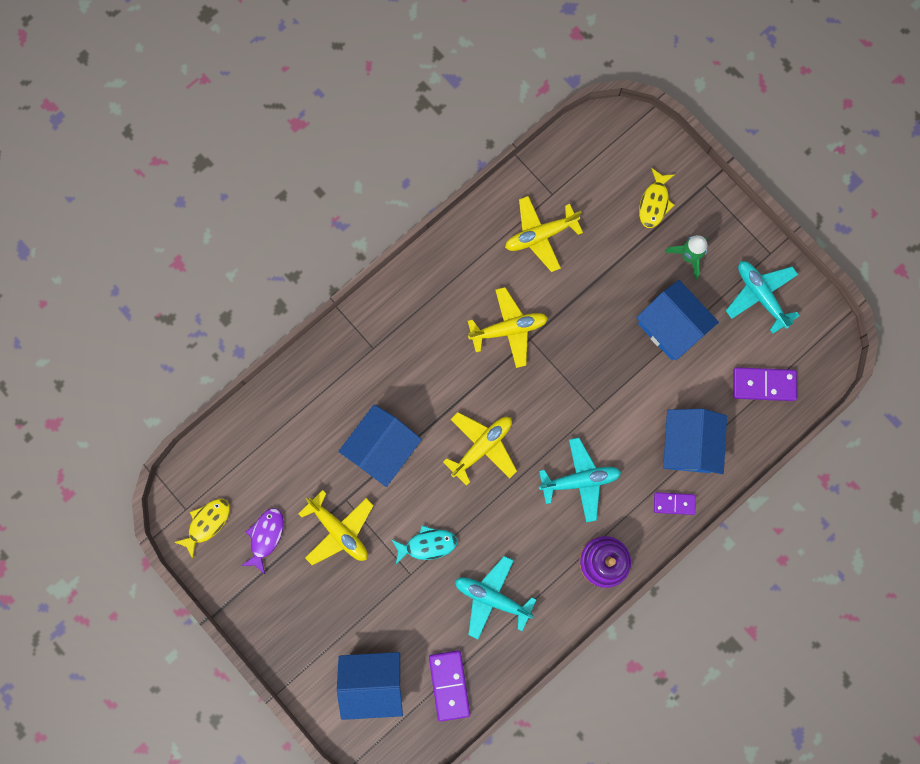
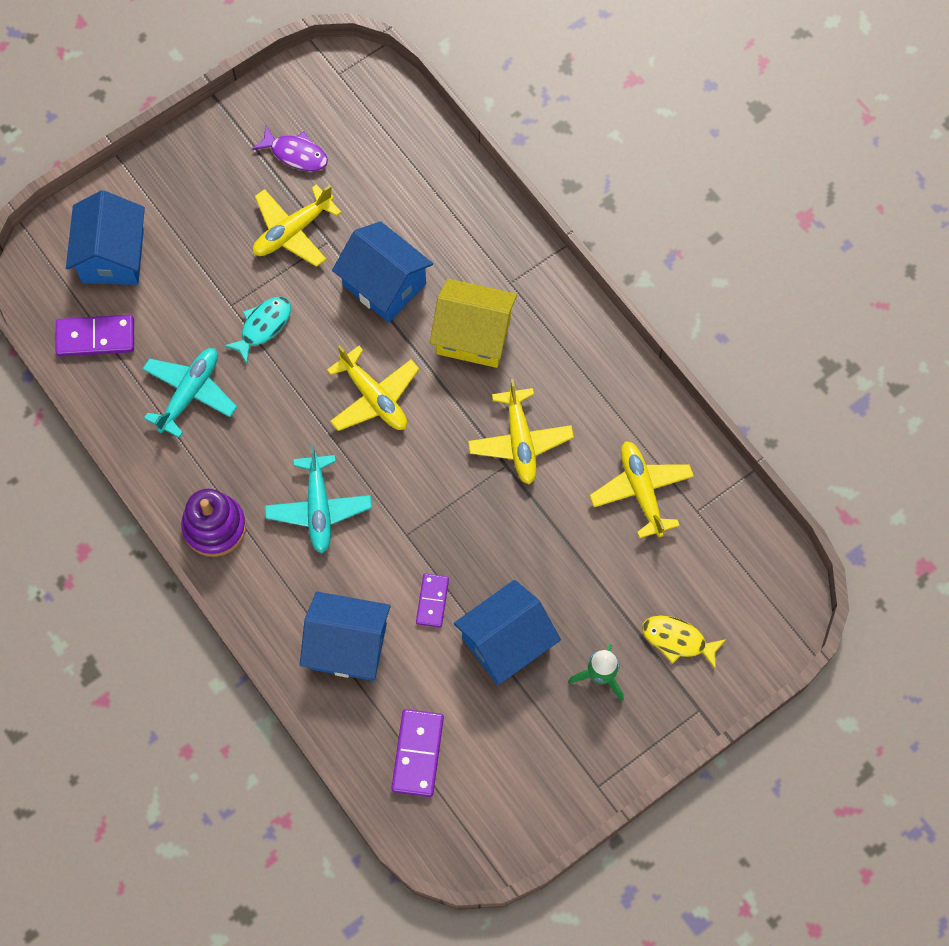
camera: 95 degrees right, 10 degrees down
yellow fish [175,499,230,559] -> none
turquoise fish [391,525,457,564] -> turquoise fish turned 135 degrees counterclockwise [224,297,291,364]
purple domino [654,492,696,515] -> purple domino moved to [416,573,449,628]
turquoise plane [726,261,800,334] -> none
none -> yellow house [430,278,517,368]

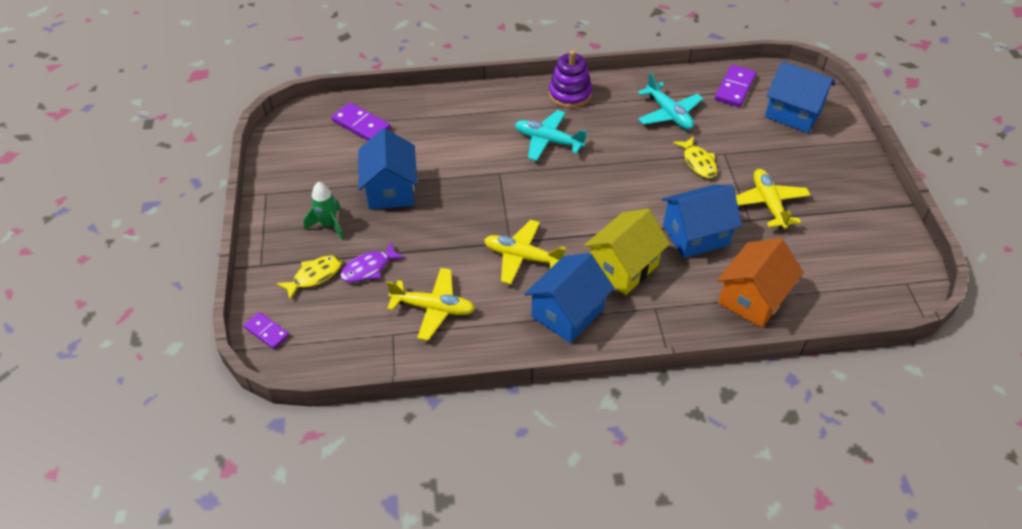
camera: 120 degrees right, 20 degrees down
turquoise fish [224,297,291,364] -> yellow fish [673,136,717,178]
purple fish [252,126,328,171] -> purple fish moved to [340,242,405,282]
blue house [300,592,391,681] -> blue house moved to [525,253,614,343]
yellow plane [327,346,419,431] -> none
purple domino [416,573,449,628] -> purple domino moved to [244,312,289,349]
none -> orange house [717,238,804,328]

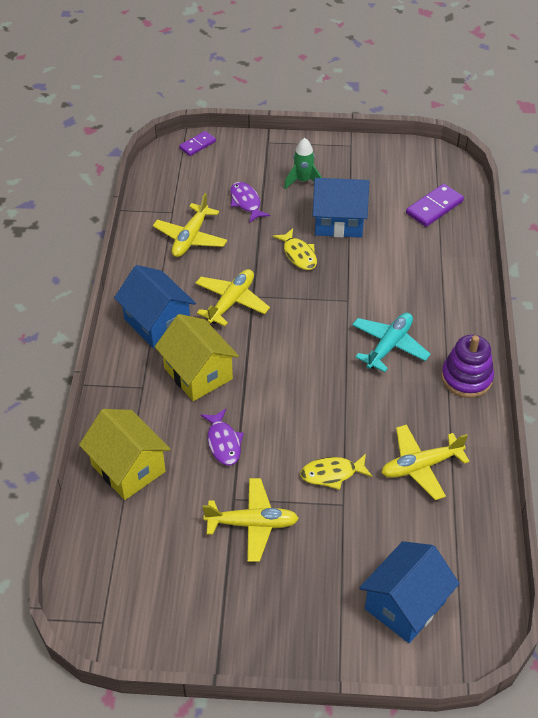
camera: 100 degrees right, 0 degrees up
yellow fish [276,255,342,300] -> yellow fish moved to [273,228,317,270]
turquoise plane [638,73,703,130] -> yellow plane [381,424,470,500]
blue house [662,185,742,258] -> purple fish [200,409,244,465]
purple domino [715,65,756,107] -> none
orange house [717,238,804,328] -> yellow house [79,409,170,500]

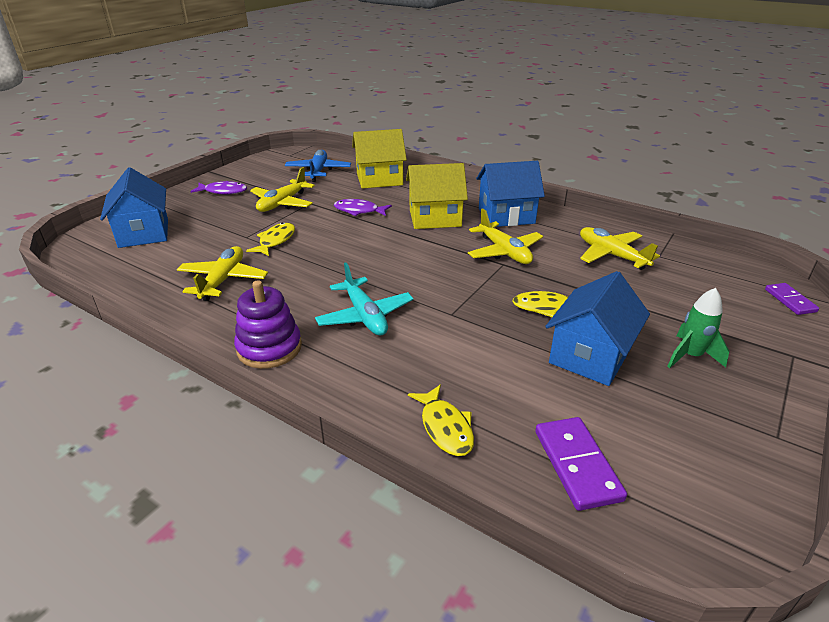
camera: 120 degrees right, 15 degrees down
purple fish [230,182,270,223] -> purple fish moved to [190,181,247,194]
none -> blue plane [285,150,351,182]
none -> yellow fish [408,384,474,456]

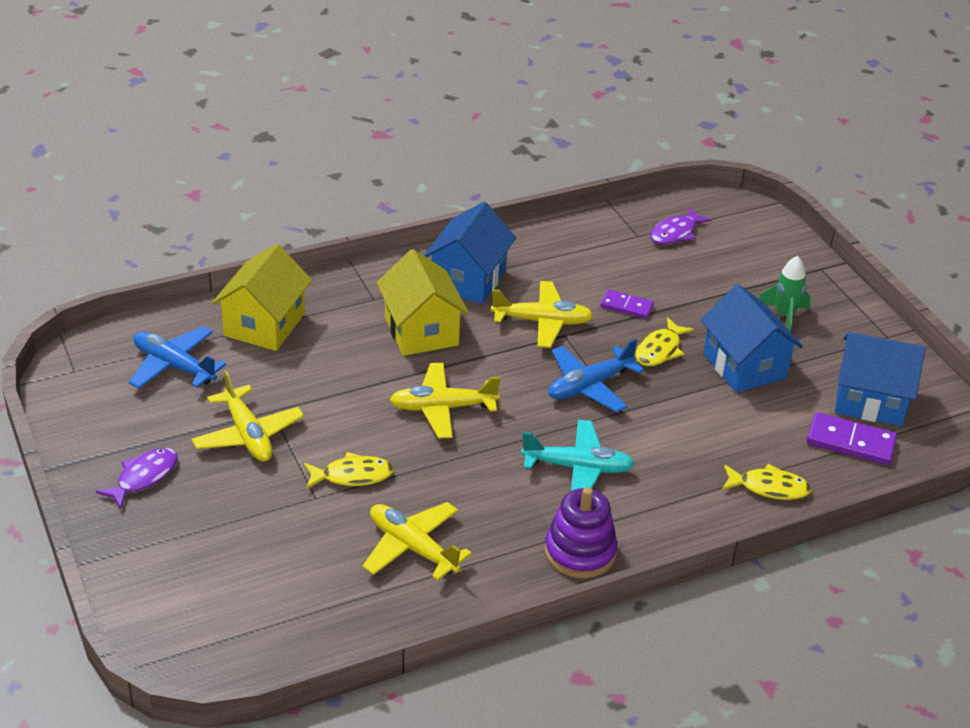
camera: 60 degrees left, 5 degrees up
blue house [100,167,168,248] -> blue house moved to [835,332,925,426]
yellow fish [246,222,295,256] -> yellow fish turned 120 degrees clockwise [304,452,394,489]
purple fish [334,199,392,216] -> purple fish moved to [650,207,712,244]
yellow house [406,163,468,229] -> yellow house turned 45 degrees counterclockwise [376,249,469,356]
yellow plane [580,227,660,270] -> yellow plane moved to [390,363,501,438]
purple domino [765,283,819,315] -> purple domino moved to [600,290,654,319]
none -> blue plane [548,339,644,412]

